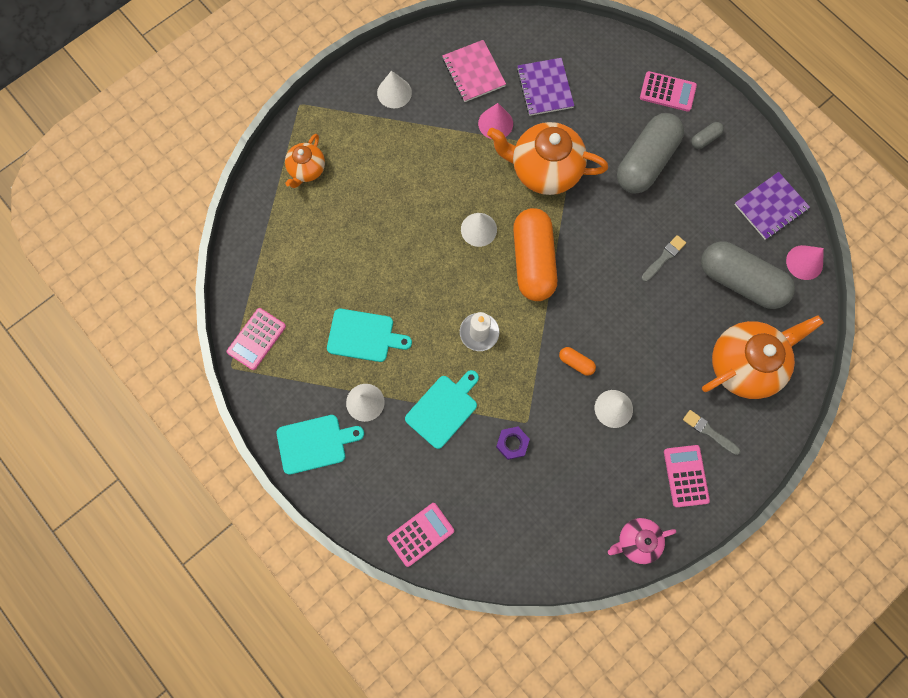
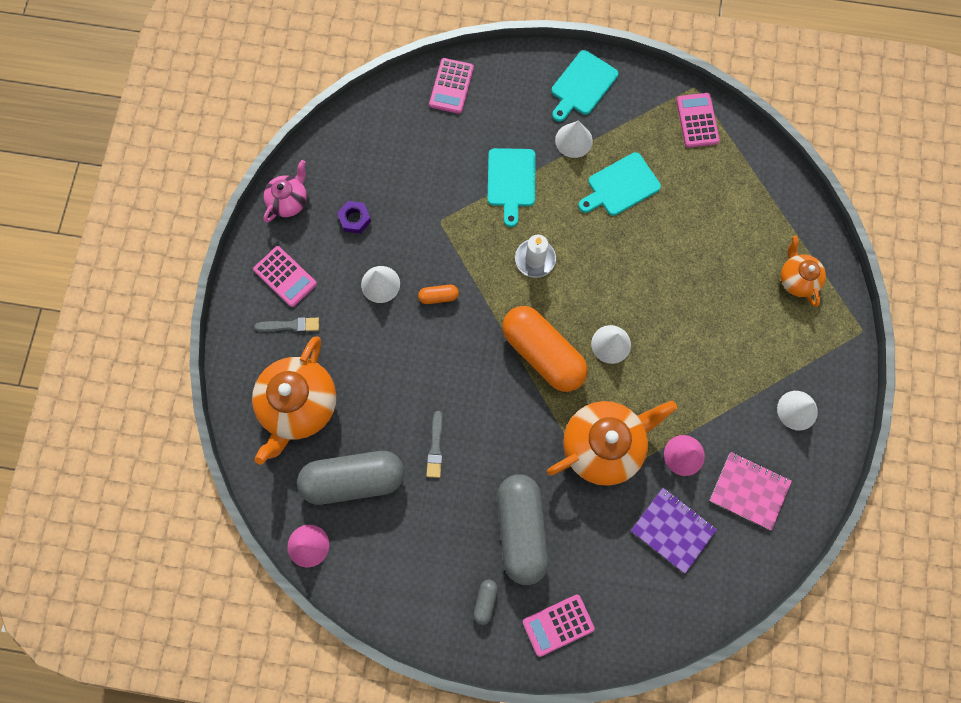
camera: 140 degrees right, 0 degrees up
purple nut [496,427,530,460] -> purple nut moved to [337,201,371,234]
purple notebook [734,172,810,240] -> none

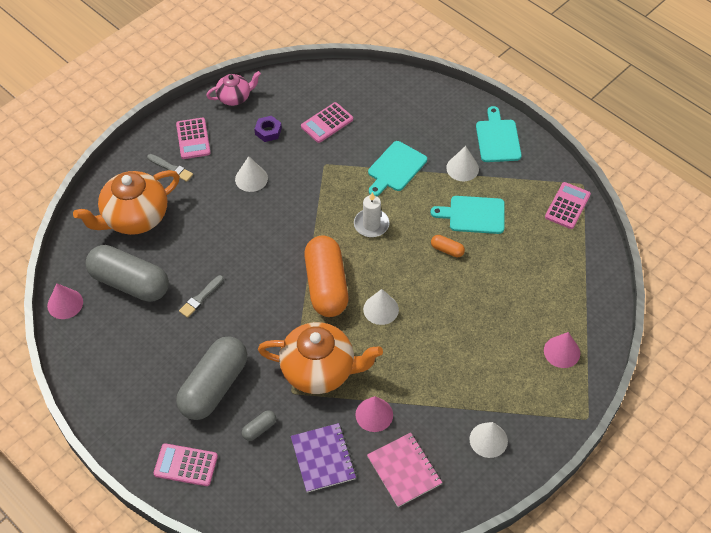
camera: 35 degrees right, 20 degrees down
orange capsule [418,285,459,304] -> orange capsule moved to [431,235,465,257]
pink calculator [429,58,474,114] -> pink calculator moved to [301,102,353,143]
grey capsule [473,579,498,625] -> grey capsule moved to [242,410,276,441]
turquoise cutting board [551,50,618,122] -> turquoise cutting board turned 105 degrees clockwise [476,106,522,162]
orange teapot [781,236,826,307] -> pink cone [544,332,580,368]

